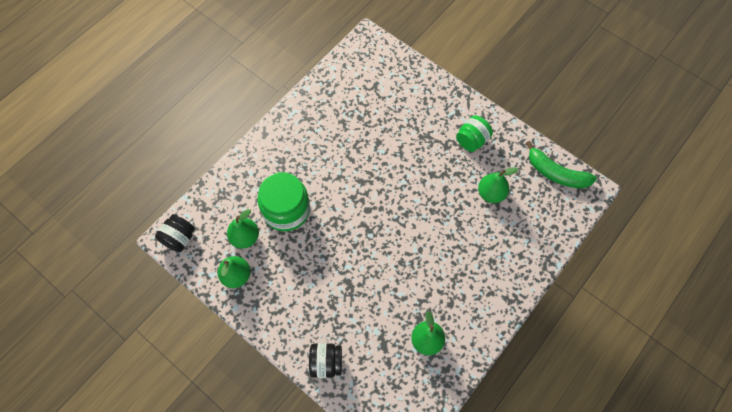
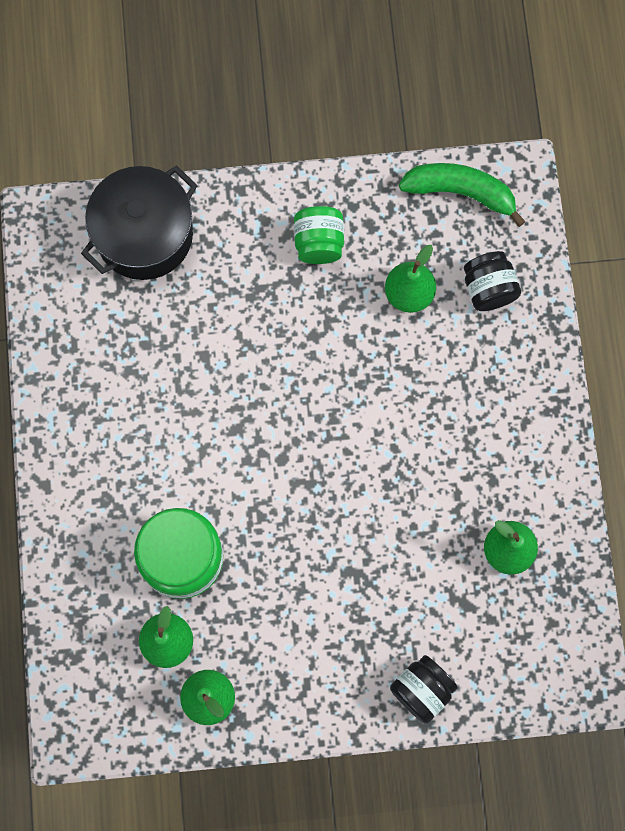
camera: 45 degrees left, 10 degrees up
black jar [155,214,195,253] -> black jar moved to [464,251,521,311]
green banana [526,141,597,188] -> green banana turned 150 degrees counterclockwise [399,163,526,227]
none -> black pot [81,166,198,280]

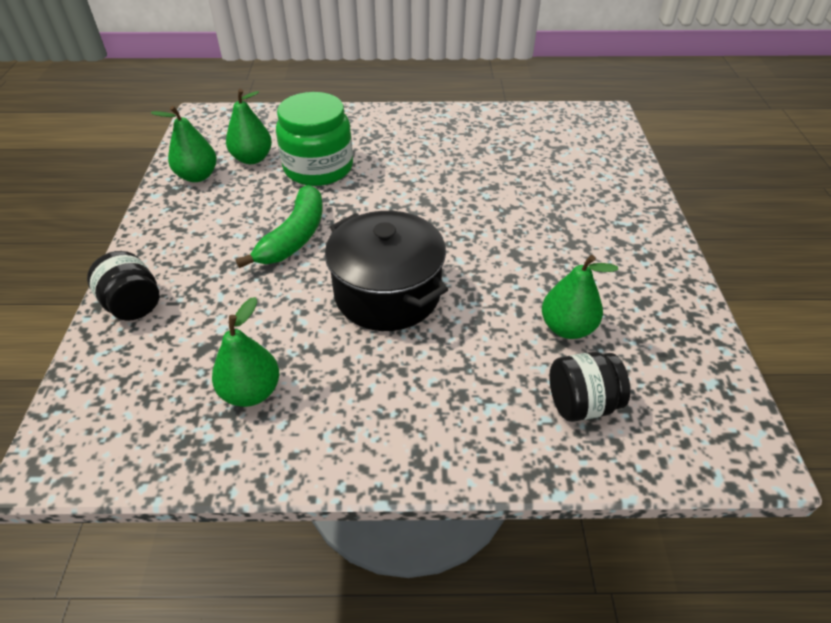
camera: 95 degrees right, 30 degrees down
black pot [81,166,198,280] -> black pot moved to [325,211,448,331]
green jar [294,206,344,264] -> none
green banana [399,163,526,227] -> green banana moved to [236,185,323,268]

